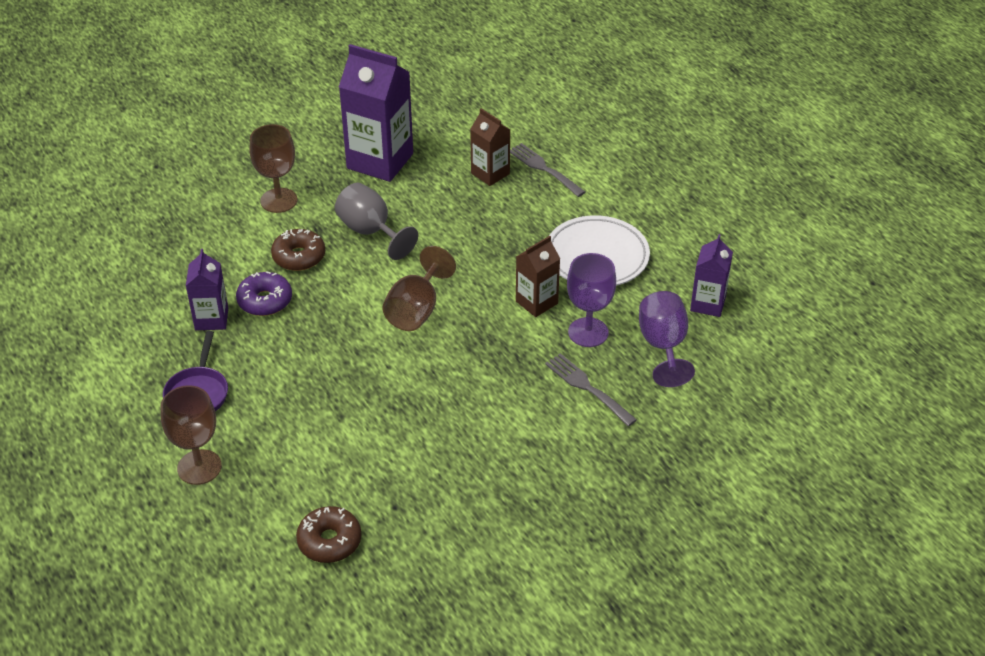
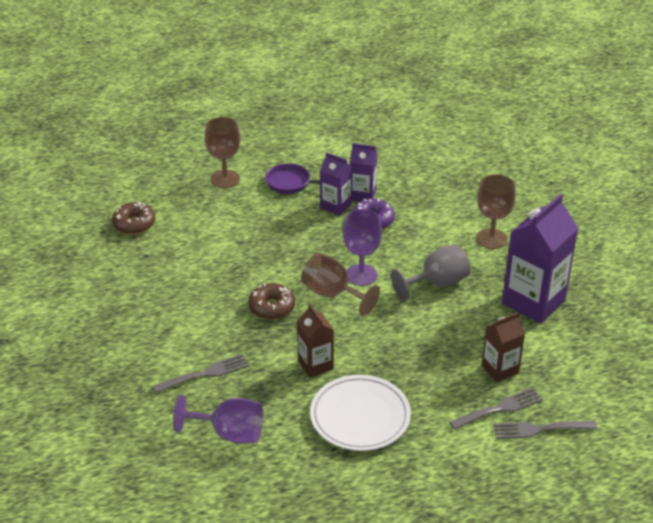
camera: 105 degrees right, 5 degrees down
brown donut [271,229,325,271] -> brown donut moved to [248,283,295,320]
purple goblet [567,253,616,347] -> purple goblet moved to [343,209,382,286]
purple carton [690,234,733,317] -> purple carton moved to [320,152,352,216]
none -> grey fork [493,421,597,439]

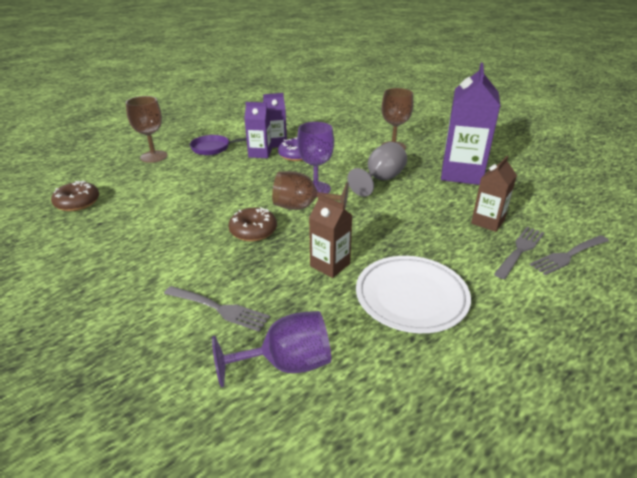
camera: 25 degrees left, 5 degrees down
grey fork [152,354,249,393] -> grey fork turned 75 degrees clockwise [164,286,270,332]

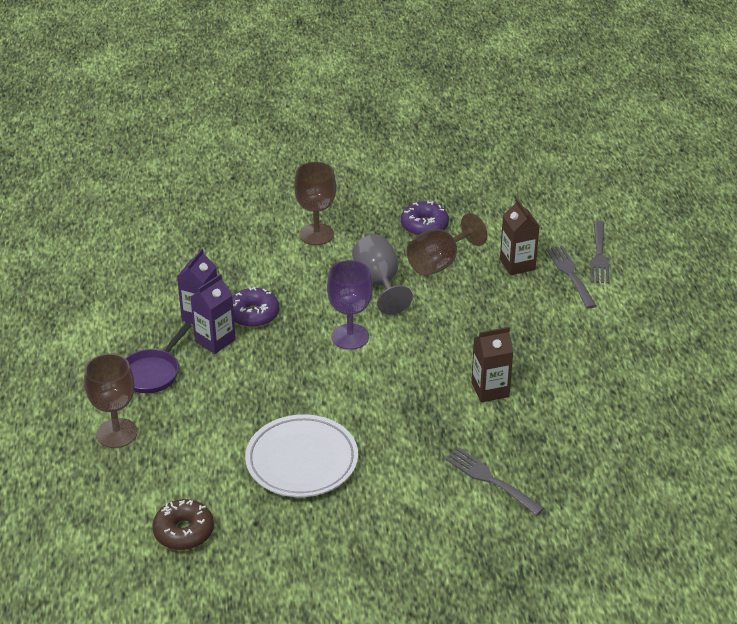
camera: 55 degrees left, 5 degrees up
grey fork [164,286,270,332] -> grey fork turned 105 degrees counterclockwise [445,448,544,516]
purple goblet [212,311,331,387] -> none
brown donut [229,207,277,241] -> none
brown goblet [272,171,349,210] -> brown goblet moved to [406,213,488,276]
white plate [356,256,471,333] -> white plate moved to [245,414,358,497]
purple carton [441,63,500,185] -> purple donut [401,201,449,236]

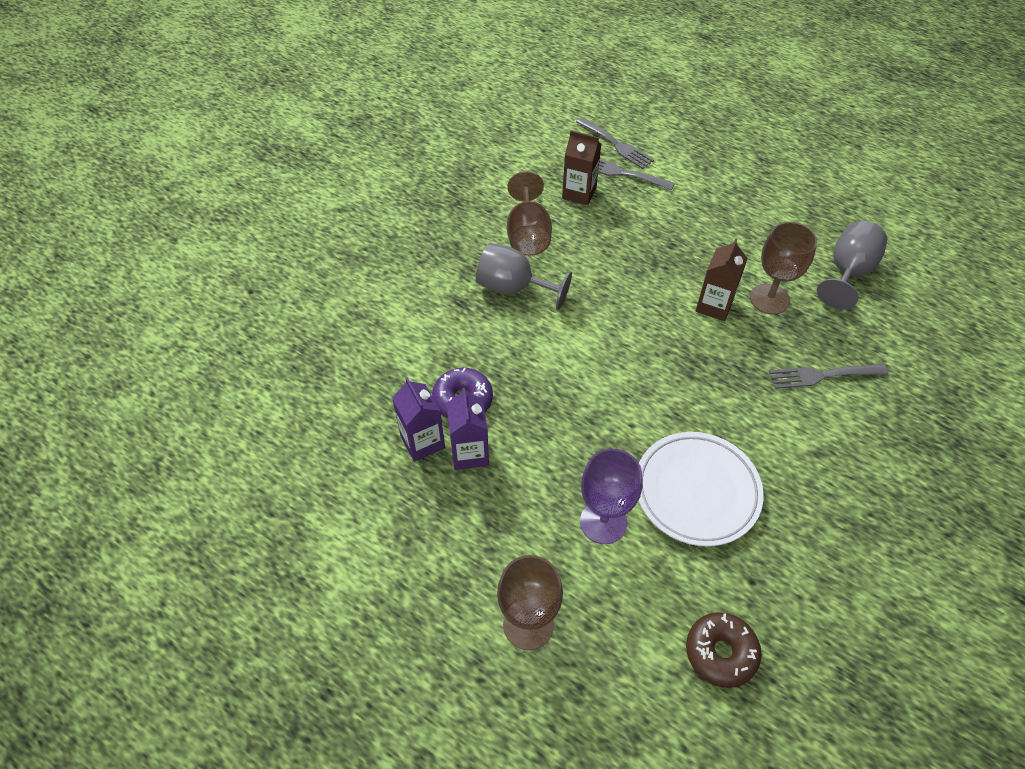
camera: 50 degrees left, 15 degrees up
purple pan [126,323,191,393] -> none
brown goblet [294,162,336,245] -> brown goblet moved to [750,222,817,315]
purple goblet [327,260,373,350] -> purple goblet moved to [580,449,642,544]
purple donut [401,201,449,236] -> none
none -> grey goblet [817,221,887,309]

